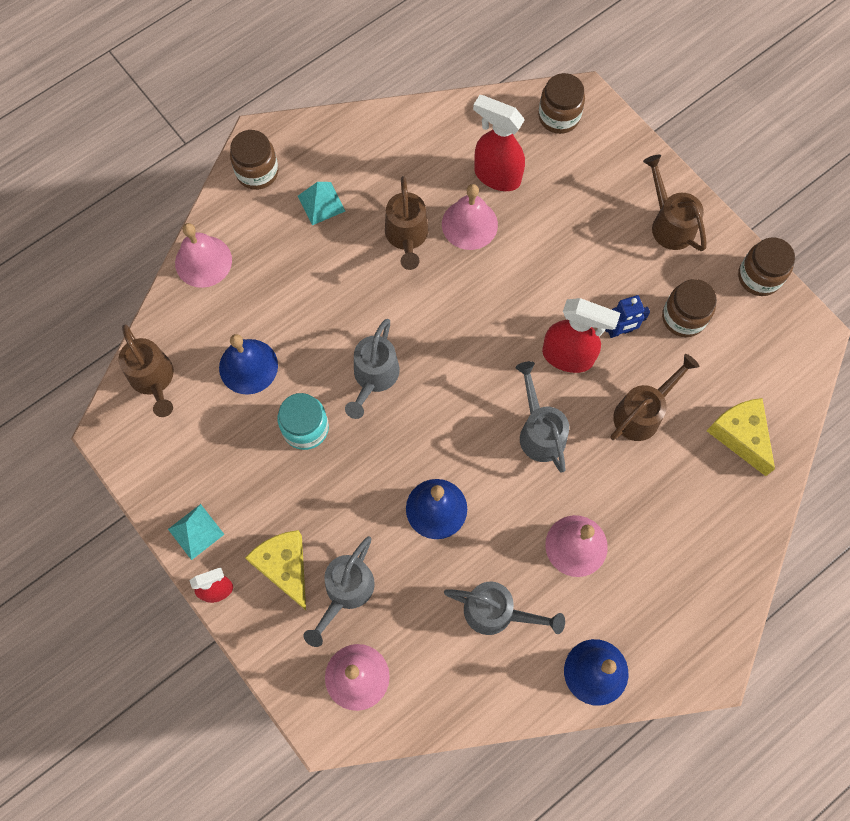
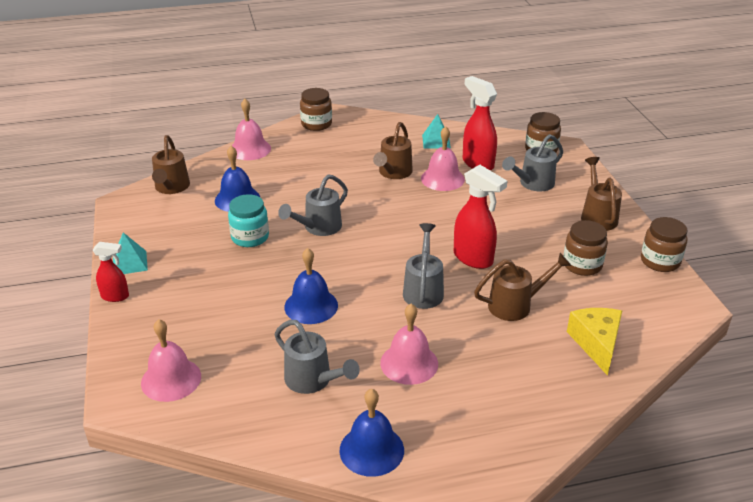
camera: 25 degrees right, 35 degrees down
yellow cheese [245,530,306,610] -> none
turquoise pyramid [298,182,345,225] -> turquoise pyramid moved to [422,114,451,148]
grey watering can [303,536,375,647] -> grey watering can moved to [502,134,563,191]
blue robot [605,295,650,338] -> none

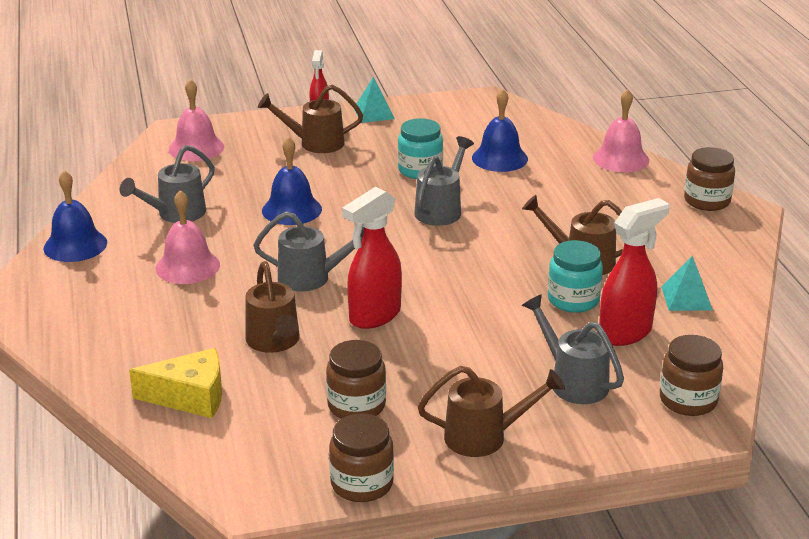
camera: 90 degrees right, 5 degrees down
brown watering can [152,135,190,194] -> brown watering can moved to [258,84,363,153]
grey watering can [278,174,348,236] -> grey watering can turned 75 degrees clockwise [414,136,474,226]
pink bell [421,126,465,191] -> turquoise jar [548,240,603,313]

